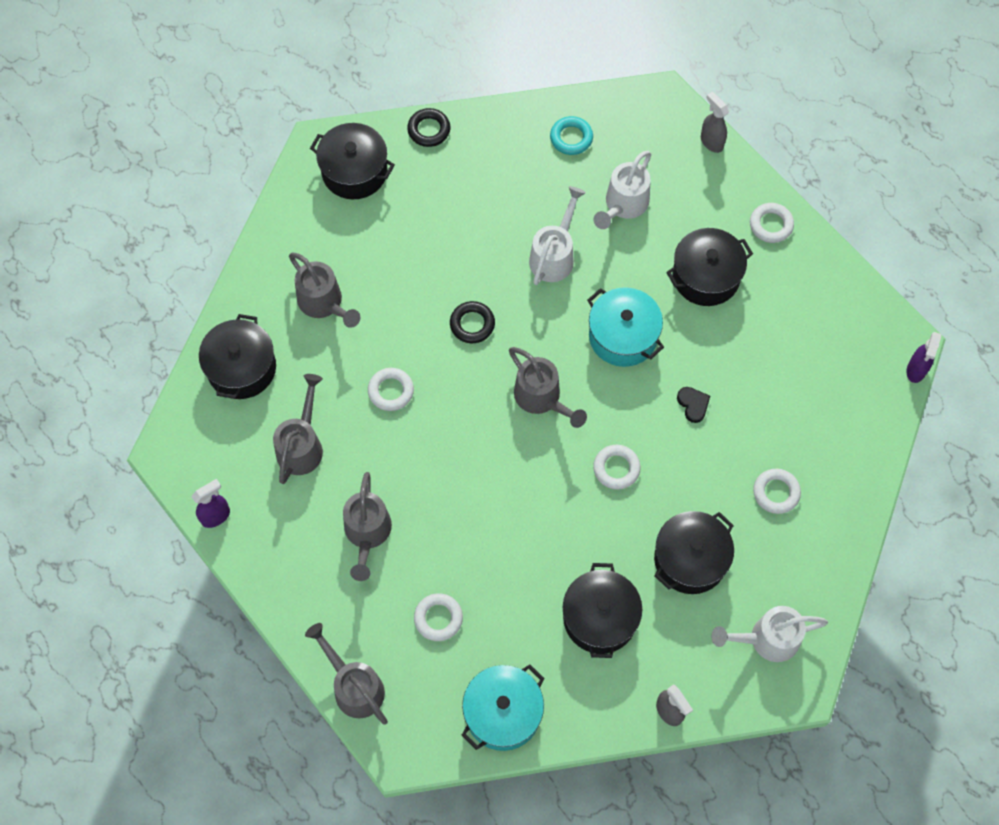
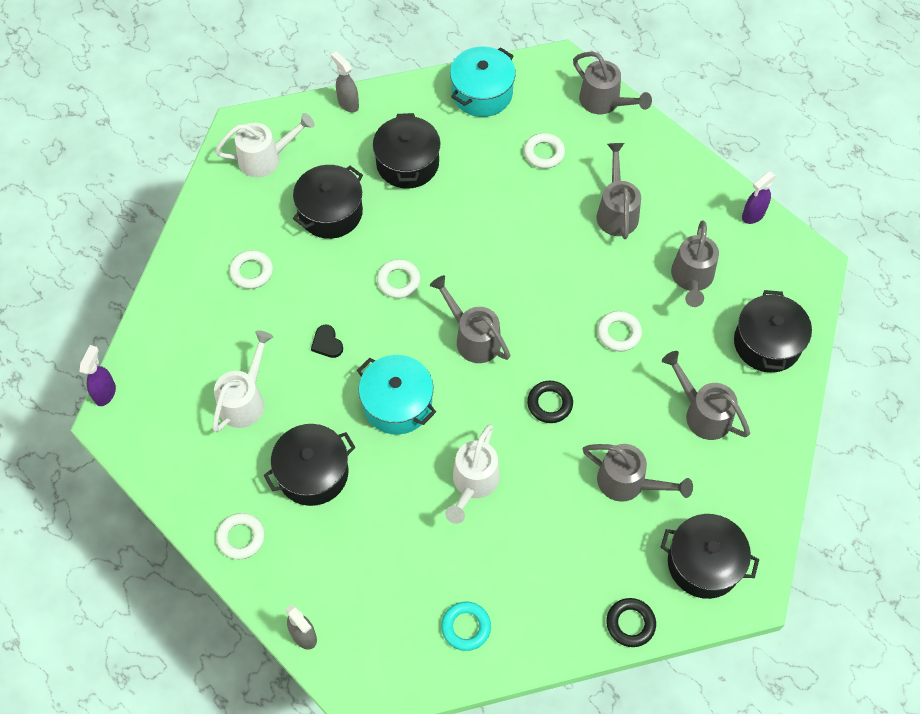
camera: 175 degrees right, 5 degrees down
white watering can [594,151,651,229] -> white watering can moved to [212,330,273,432]
none -> grey watering can [582,444,693,502]

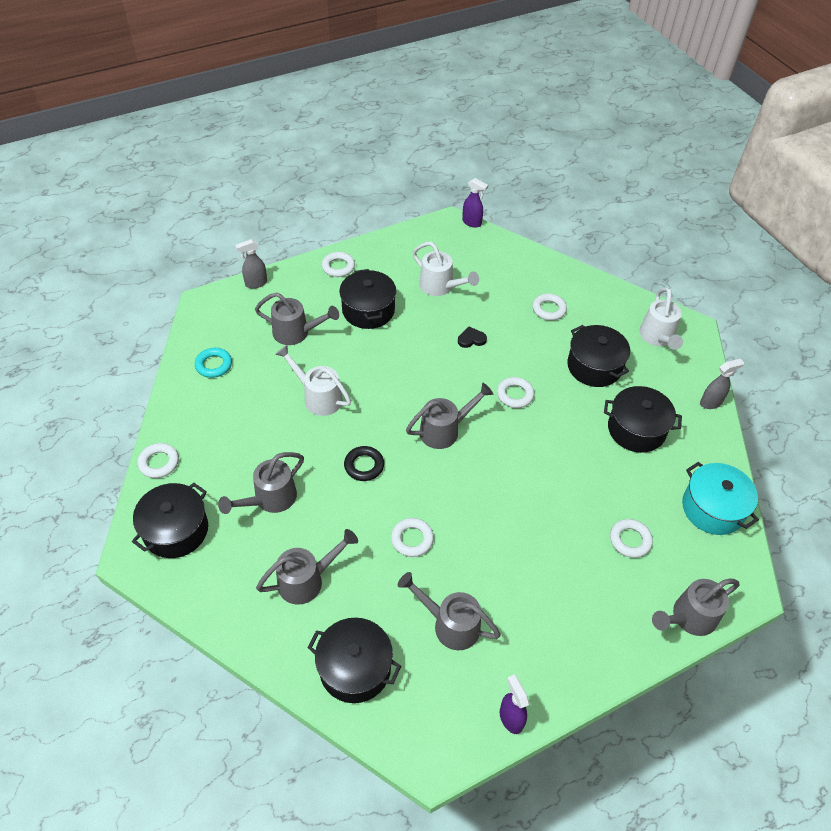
camera: 105 degrees right, 10 degrees down
turquoise pot [357,355,436,435] -> none
grey watering can [597,143,641,239] -> grey watering can moved to [255,292,339,345]
black ring [606,598,656,647] -> white ring [138,443,179,478]

